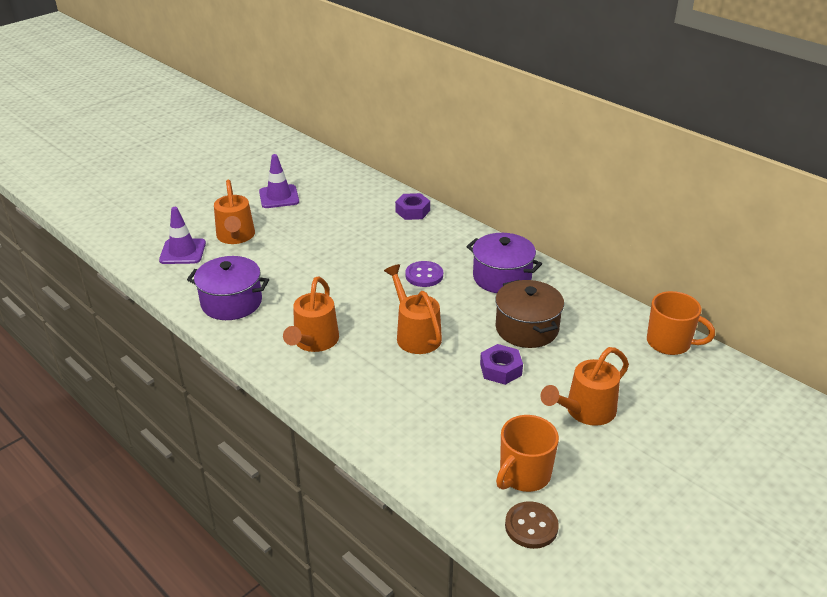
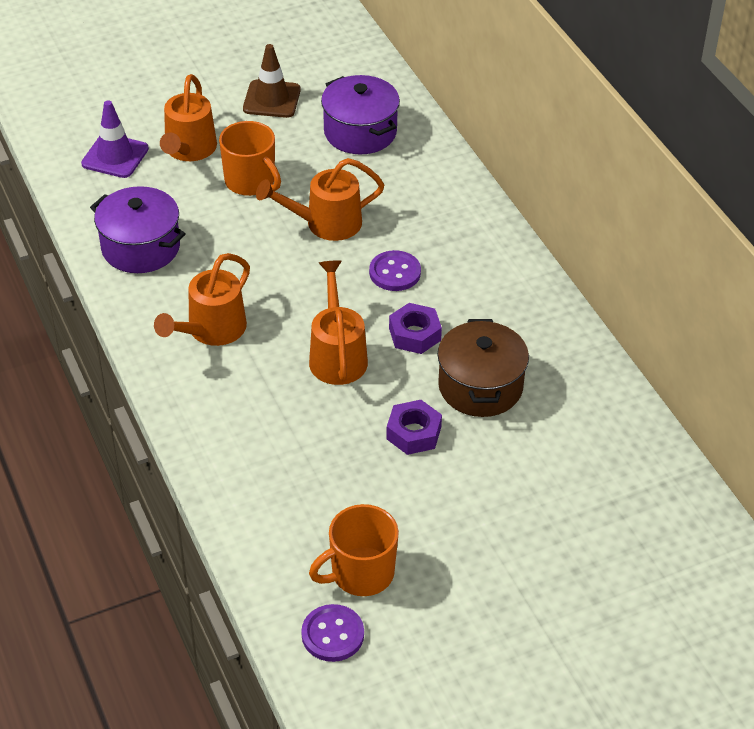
camera: 20 degrees right, 10 degrees up
purple traffic cone [259,154,299,208] -> brown traffic cone [243,44,301,118]
purple nut [395,193,430,220] -> purple nut moved to [389,303,442,354]
purple pot [466,233,542,293] -> purple pot moved to [321,75,400,154]
brown button [505,501,559,549] -> purple button [301,604,364,662]
orange watering can [541,347,629,426] -> orange watering can moved to [256,158,384,241]
orange mug [647,291,715,355] -> orange mug moved to [219,121,281,196]

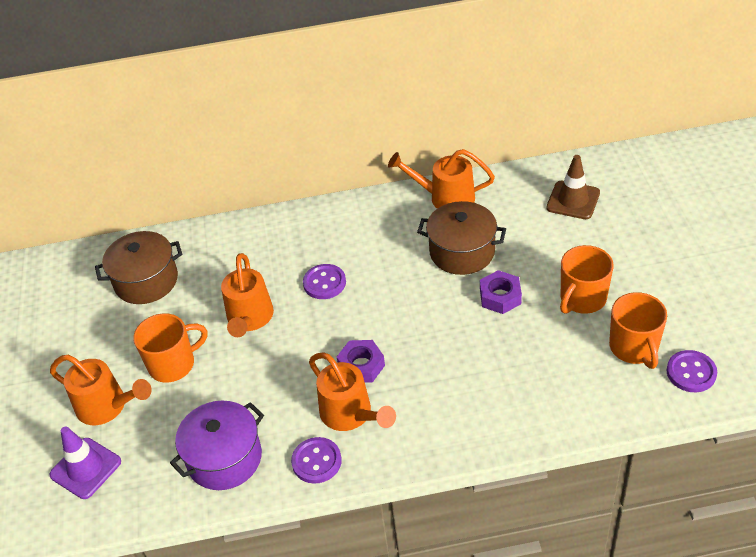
camera: 70 degrees left, 0 degrees up
brown traffic cone [243,44,301,118] -> brown traffic cone moved to [546,155,600,219]
orange watering can [309,260,368,385] -> orange watering can moved to [388,149,495,209]
purple pot [321,75,400,154] -> brown pot [95,231,183,304]
purple nut [389,303,442,354] -> purple nut moved to [337,340,385,383]
none -> purple button [291,437,342,484]
none -> orange mug [560,245,614,314]

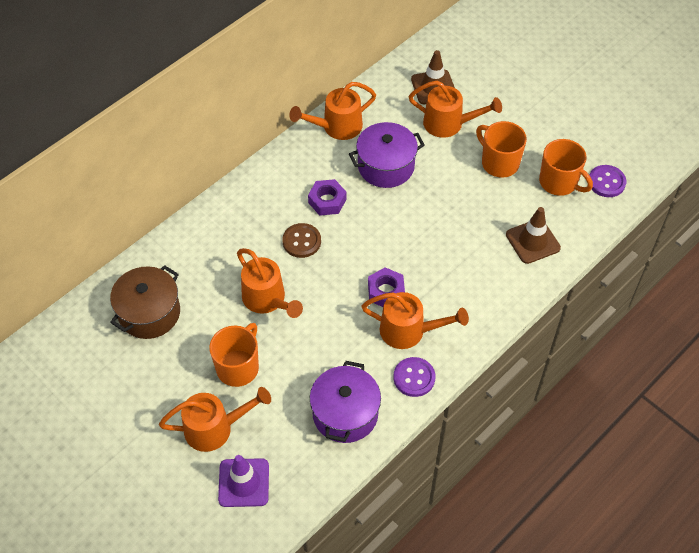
camera: 40 degrees left, 10 degrees up
purple button [303,264,346,299] -> brown button [282,223,321,258]
brown pot [417,201,506,275] -> purple pot [349,122,425,188]
purple nut [480,270,522,314] -> purple nut moved to [308,179,346,216]
orange mug [560,245,614,314] -> orange mug turned 135 degrees clockwise [476,121,527,178]
none -> orange watering can [409,81,502,138]
none -> brown traffic cone [506,207,561,264]

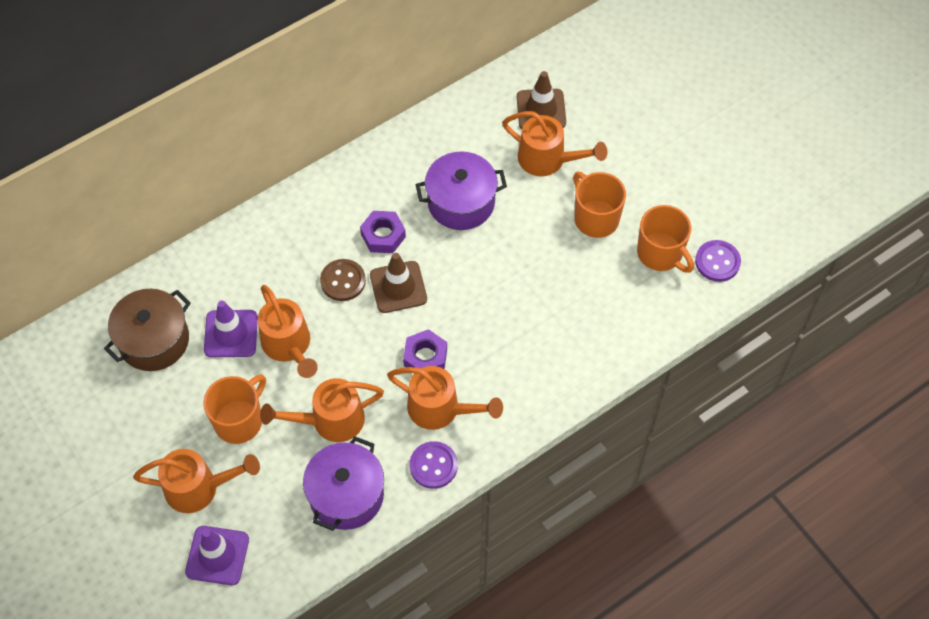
camera: 10 degrees right, 5 degrees up
orange watering can [290,82,376,140] -> orange watering can moved to [260,378,384,442]
brown traffic cone [506,207,561,264] -> brown traffic cone moved to [370,253,427,313]
none -> purple traffic cone [204,301,258,357]

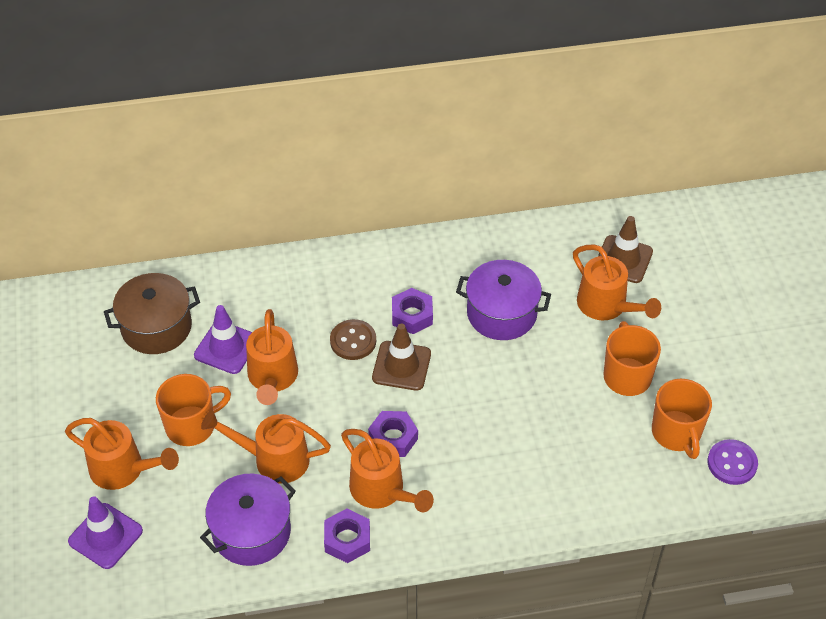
camera: 25 degrees right, 10 degrees down
purple button [410,441,458,489] -> purple nut [324,509,370,563]

